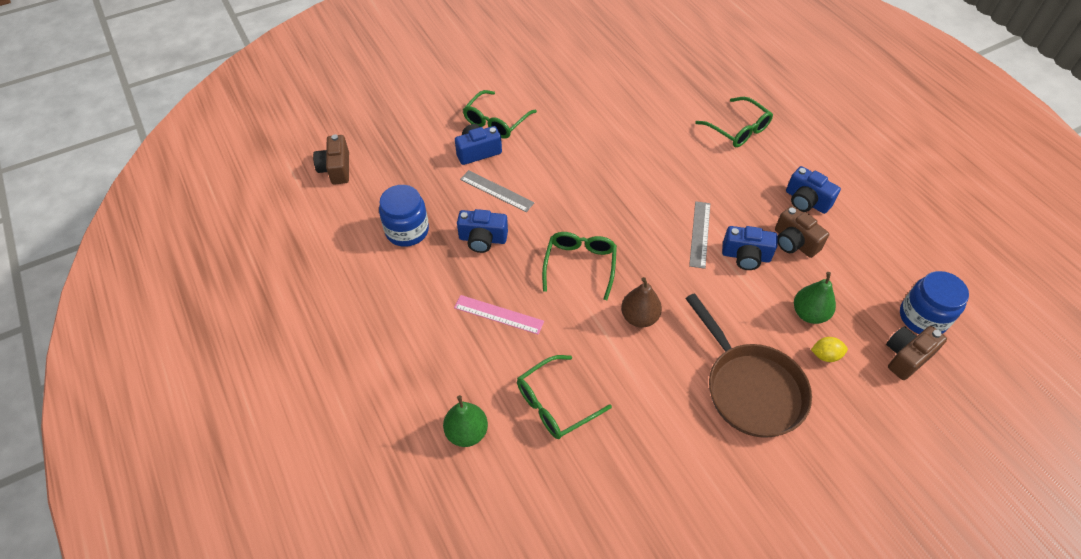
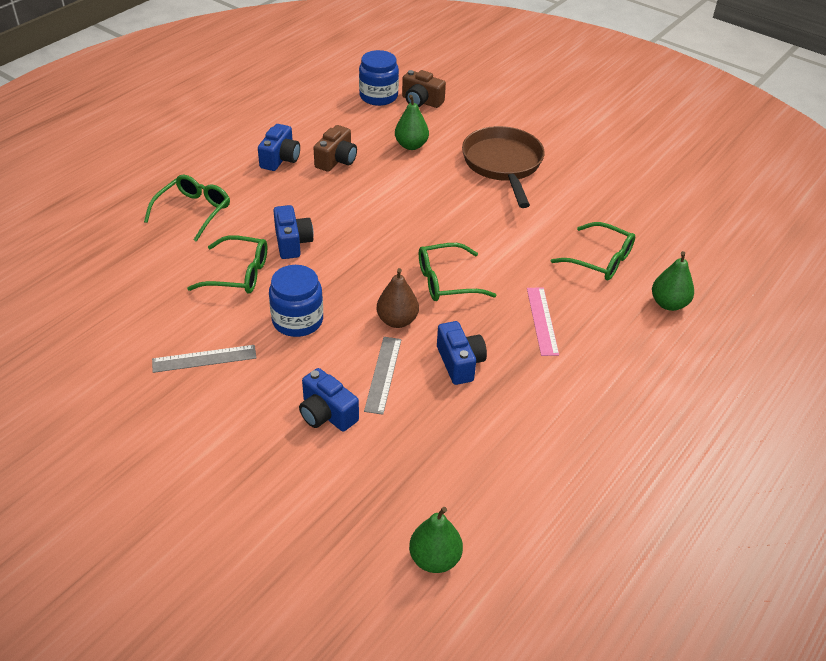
camera: 115 degrees left, 10 degrees down
brown camera [313,134,349,185] -> green pear [409,507,463,573]
blue jar [379,185,429,247] -> blue jar moved to [269,265,323,337]
green glasses [463,90,537,139] -> green glasses moved to [187,235,267,294]
brown pear [621,277,662,327] -> brown pear moved to [377,268,419,328]
brown pan [685,293,812,438] -> brown pan turned 45 degrees counterclockwise [462,126,545,208]
grey ruler [689,201,710,269] -> grey ruler moved to [152,345,257,373]
blue camera [722,226,778,270] -> blue camera moved to [273,205,314,259]
yellow lemon [811,337,848,362] -> none

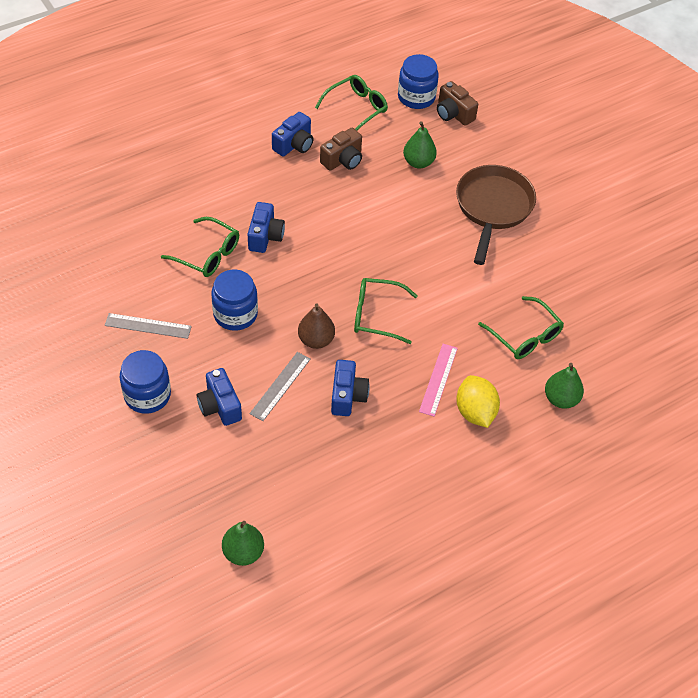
camera: 20 degrees right, 10 degrees up
green glasses [144,175,230,242] -> green glasses moved to [315,75,388,131]
none -> blue jar [120,350,171,414]
none -> yellow lemon [456,375,500,428]

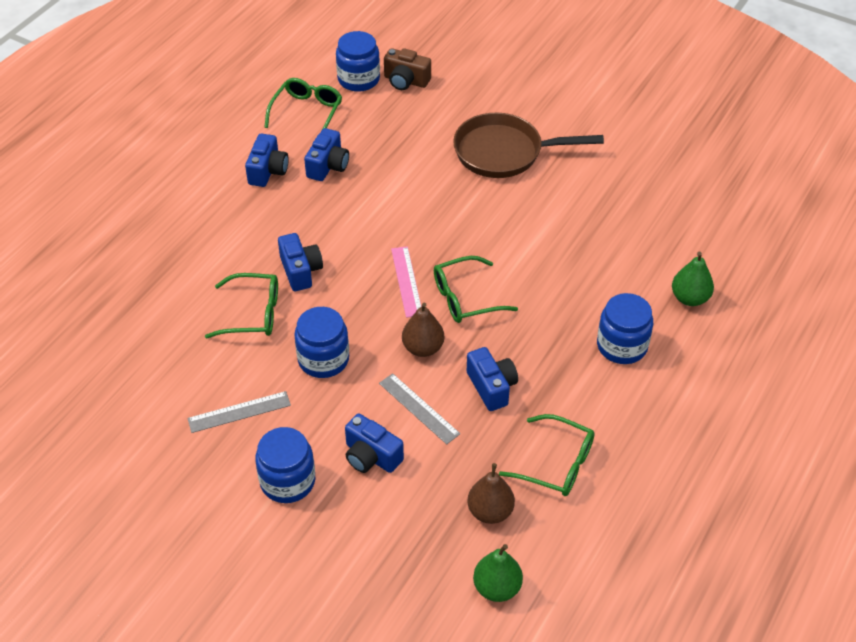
camera: 25 degrees left, 5 degrees down
grey ruler [249,352,310,421] -> grey ruler turned 45 degrees counterclockwise [379,373,460,444]
brown camera [320,128,362,171] -> blue camera [304,128,349,181]
green pear [403,121,437,169] -> none
pink ruler [419,344,458,416] -> pink ruler moved to [391,246,421,318]
brown pan [456,165,536,265] -> brown pan turned 75 degrees counterclockwise [453,113,604,178]
yellow lemon [456,375,500,428] -> blue jar [597,293,653,364]
green glasses [478,296,564,359] -> green glasses moved to [499,414,595,496]
none -> brown pear [467,463,515,524]

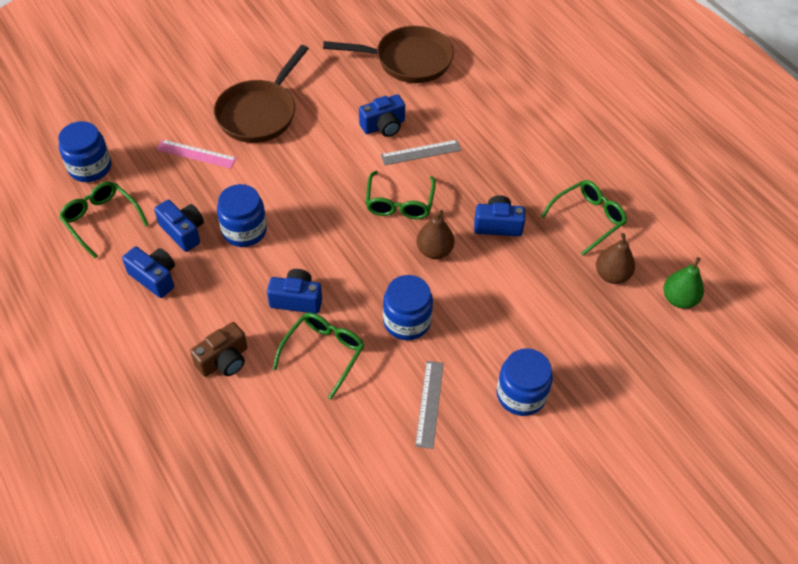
camera: 65 degrees left, 5 degrees up
blue camera [345,413,404,473] -> blue camera moved to [359,94,405,137]
grey ruler [379,373,460,444] -> grey ruler moved to [381,140,461,165]
brown camera [384,48,431,90] -> brown camera moved to [190,322,248,377]
pink ruler [391,246,421,318] -> pink ruler moved to [156,139,237,169]
blue jar [597,293,653,364] -> blue jar moved to [217,184,267,247]
green pear [672,252,714,306] -> none
none -> brown pan [323,26,454,83]

